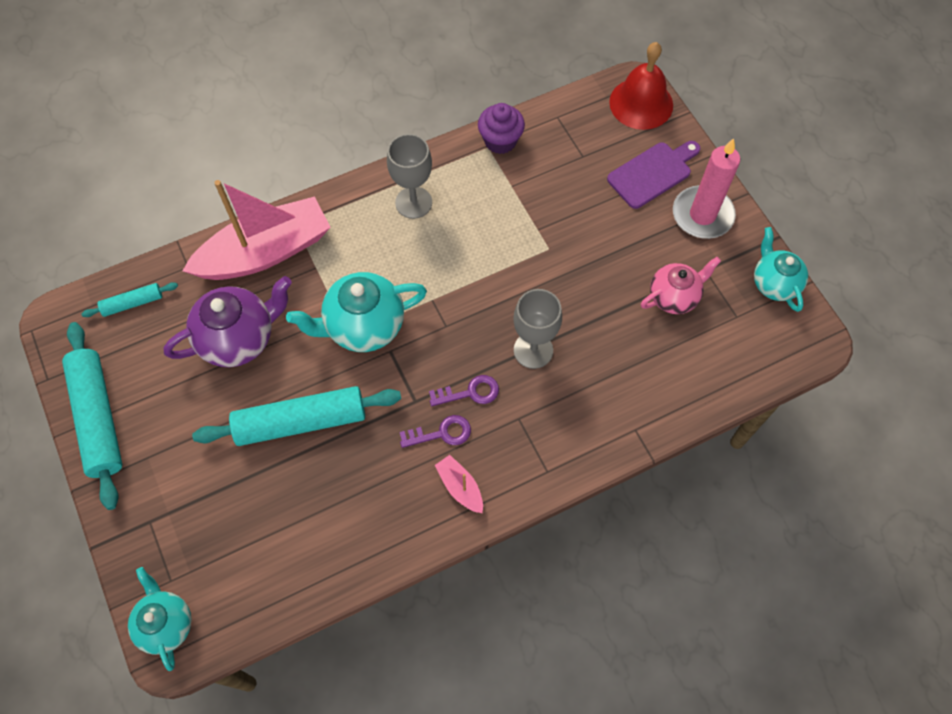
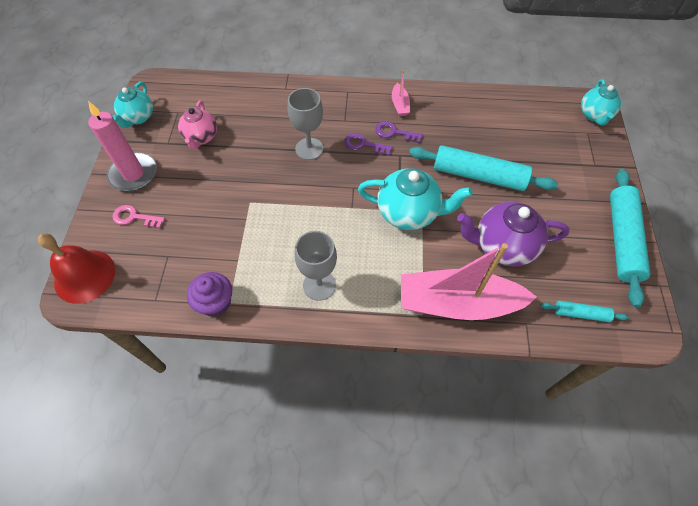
camera: 150 degrees left, 5 degrees down
purple cutting board [607,141,700,209] -> pink key [112,205,165,228]
pink teapot [641,257,721,314] -> pink teapot turned 90 degrees counterclockwise [178,101,217,149]

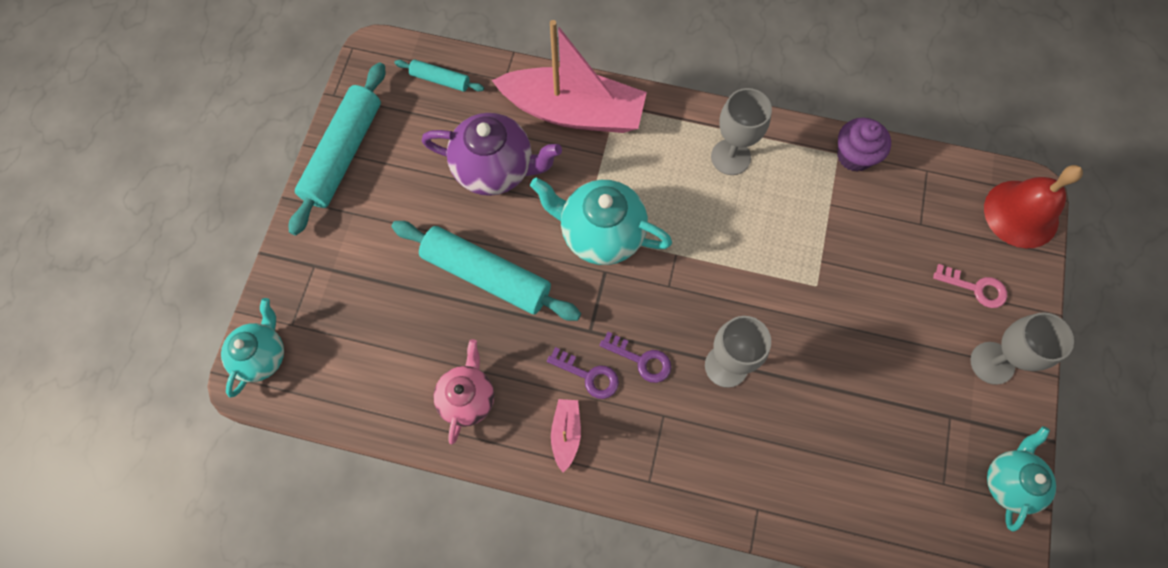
camera: 170 degrees left, 10 degrees up
pink candle [88,101,157,191] -> grey goblet [971,312,1074,385]
pink teapot [178,101,217,149] -> pink teapot moved to [433,339,494,444]

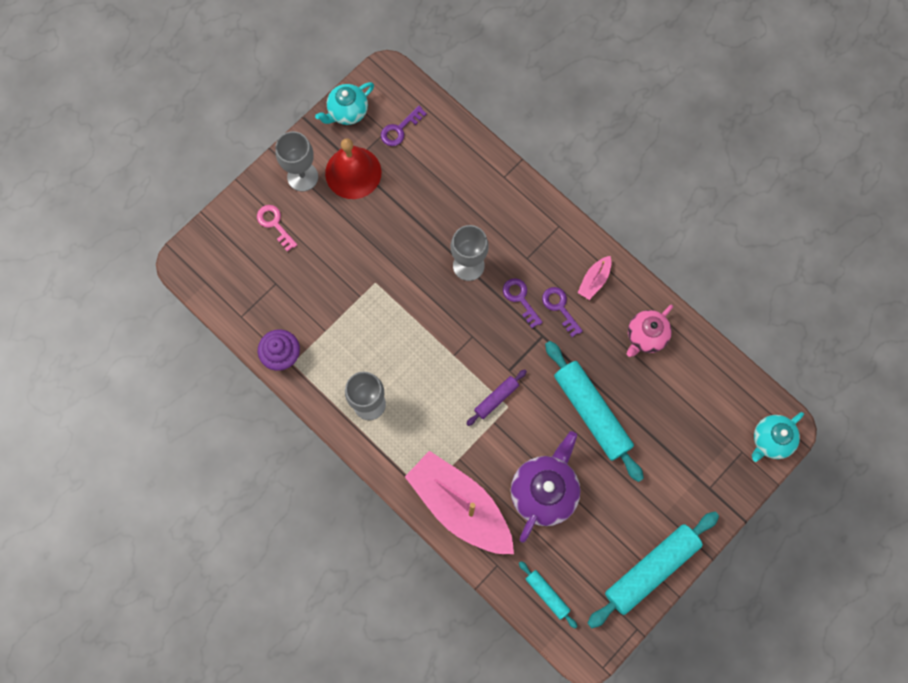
camera: 150 degrees left, 5 degrees up
purple teapot [422,113,562,196] -> purple teapot turned 75 degrees clockwise [511,431,580,543]
turquoise teapot [530,177,672,265] -> purple rolling pin [466,369,527,426]
red bell [984,165,1083,248] -> red bell moved to [325,138,381,199]
none -> purple key [381,106,427,146]

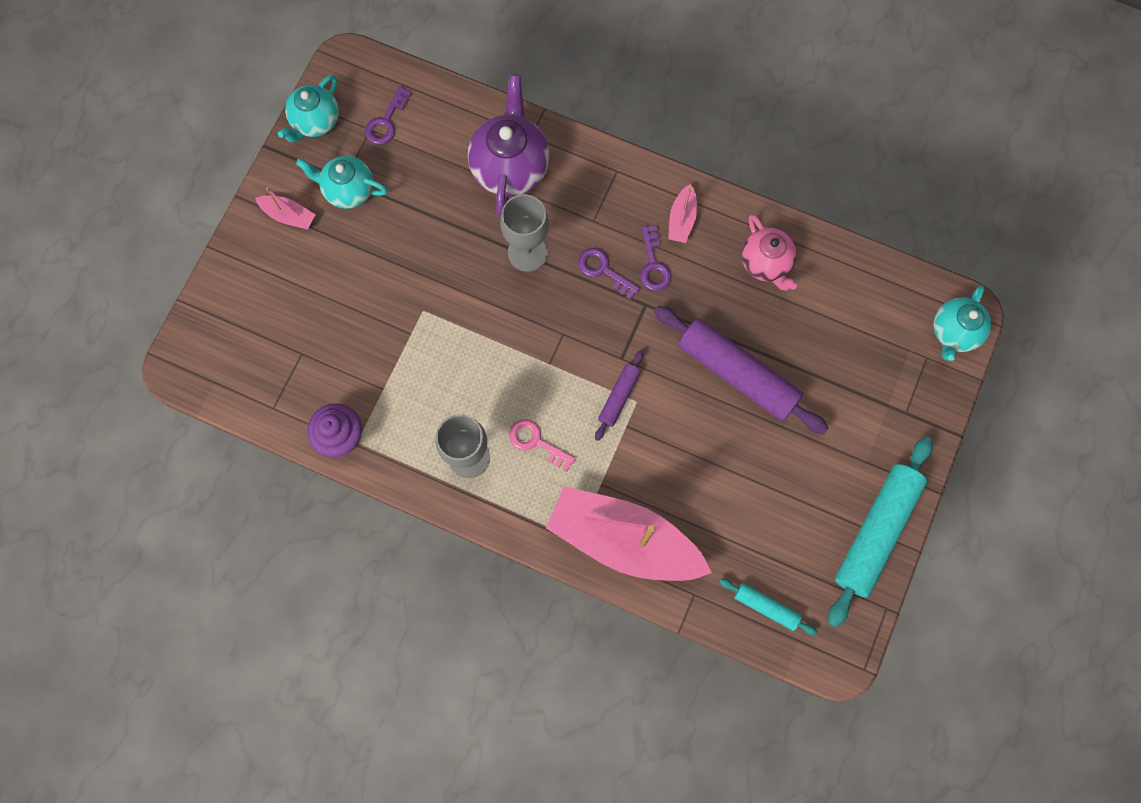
camera: 20 degrees left, 0 degrees up
pink key [257,205,297,252] -> pink key moved to [509,419,576,472]
grey goblet [275,131,318,192] -> pink boat [255,187,316,230]
red bell [325,138,381,199] -> turquoise teapot [296,156,388,209]
purple teapot [511,431,580,543] -> purple teapot moved to [468,74,550,217]
purple key [542,287,583,337] -> purple key turned 135 degrees counterclockwise [640,226,671,291]
turquoise rolling pin [545,341,644,482] -> purple rolling pin [654,306,829,434]
pink teapot [627,305,673,357] -> pink teapot turned 45 degrees counterclockwise [741,214,797,291]

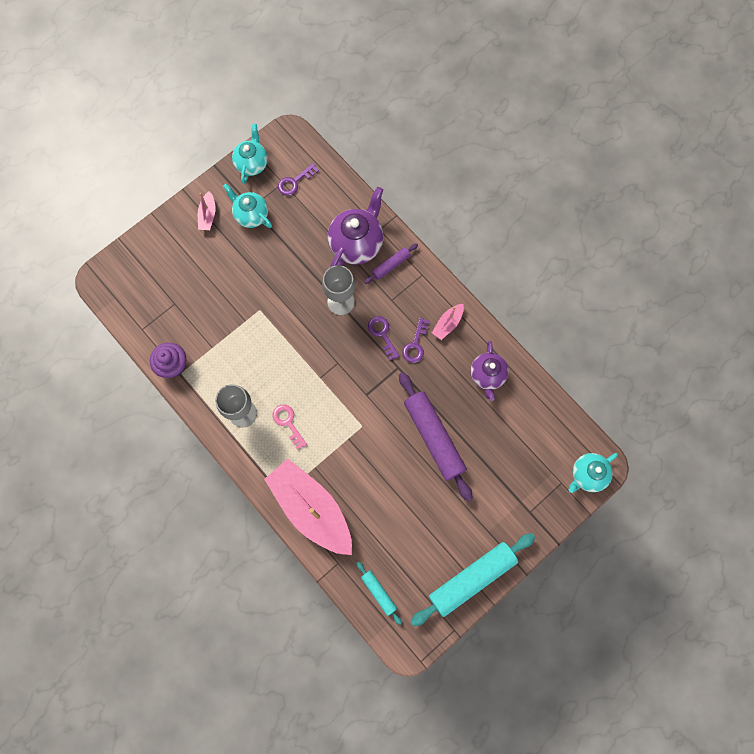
camera: 25 degrees right, 0 degrees up
pink boat [255,187,316,230] -> pink boat turned 45 degrees clockwise [198,191,215,230]
turquoise teapot [278,74,339,142] -> turquoise teapot turned 135 degrees clockwise [232,123,268,184]
purple rolling pin [595,350,644,441] -> purple rolling pin moved to [364,243,418,284]
pink teapot [741,214,797,291] -> purple teapot [470,341,509,401]

